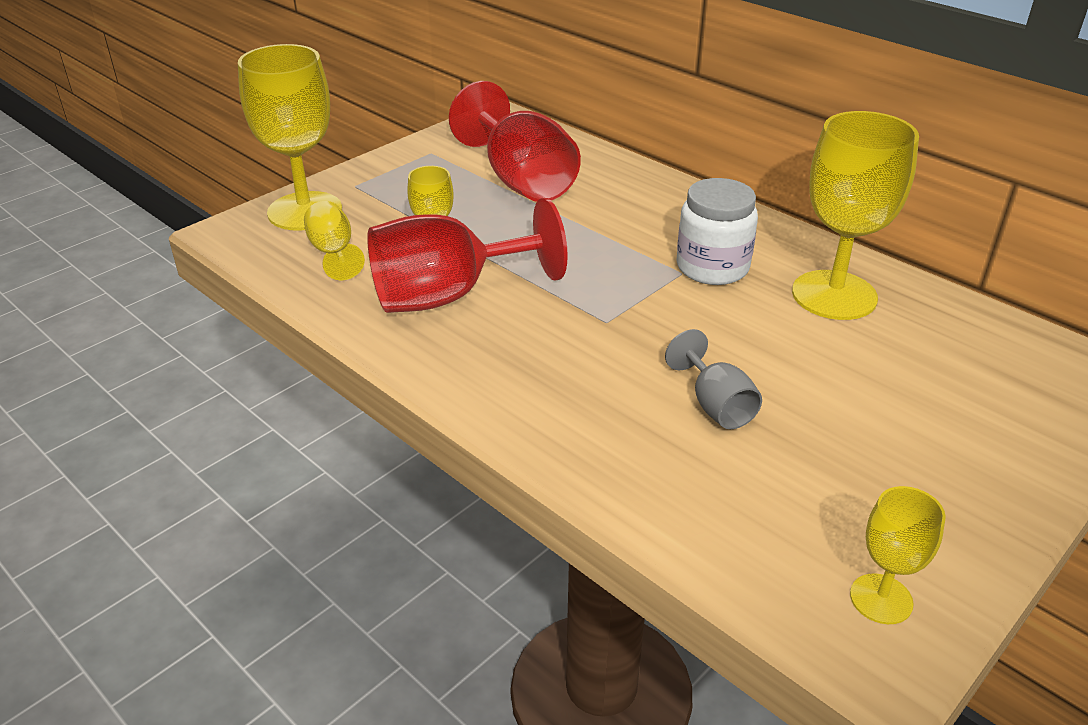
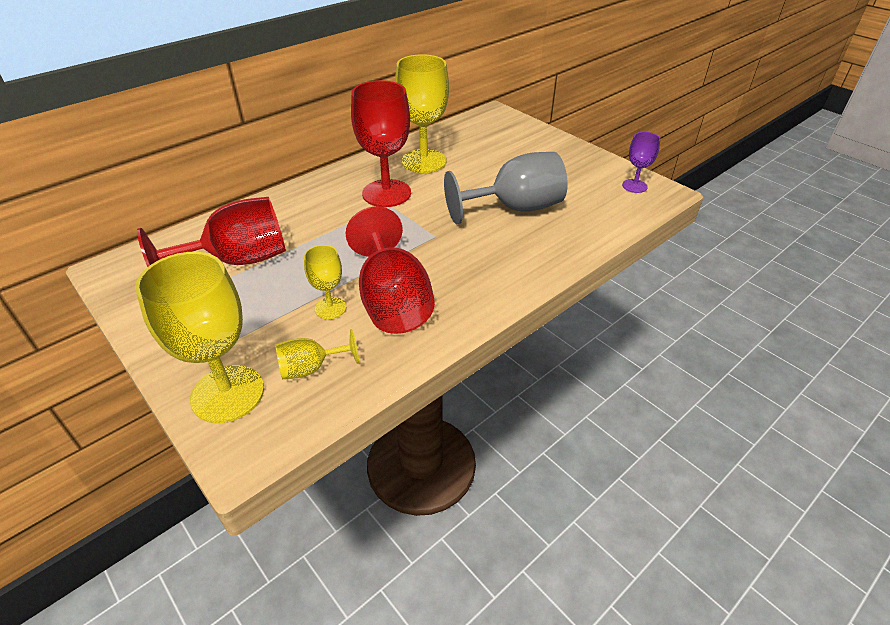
camera: 85 degrees left, 5 degrees up
grey goblet [665,329,762,429] -> grey goblet [444,152,568,224], size x1.95
white jar [677,178,758,285] -> red goblet [351,80,411,207]
yellow goblet [850,486,946,624] -> purple goblet [622,132,660,193]

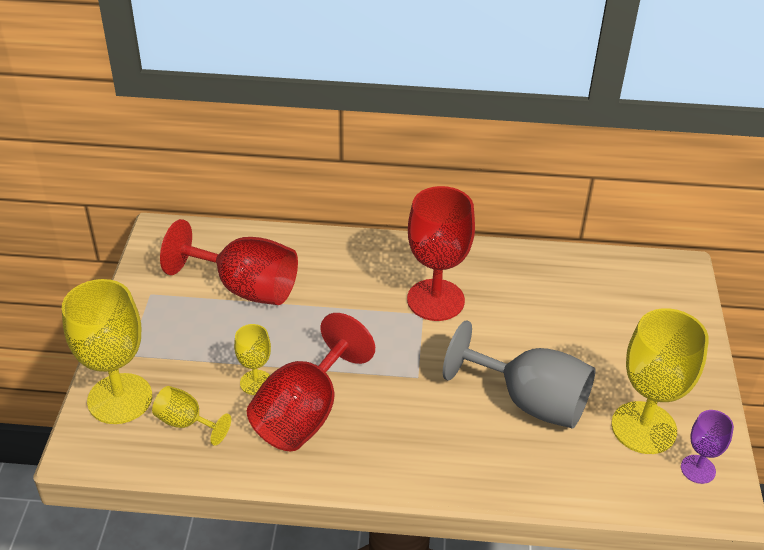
camera: 45 degrees right, 0 degrees up
yellow goblet [395,54,449,173] -> yellow goblet moved to [611,308,709,454]

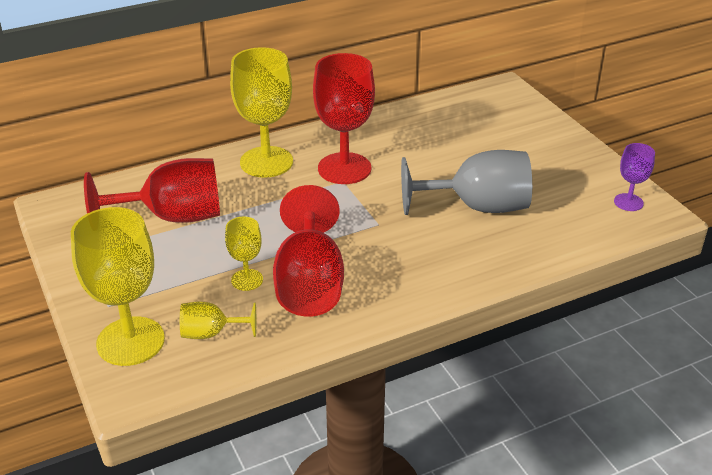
camera: 30 degrees left, 5 degrees down
yellow goblet [611,308,709,454] -> yellow goblet moved to [230,47,293,178]

